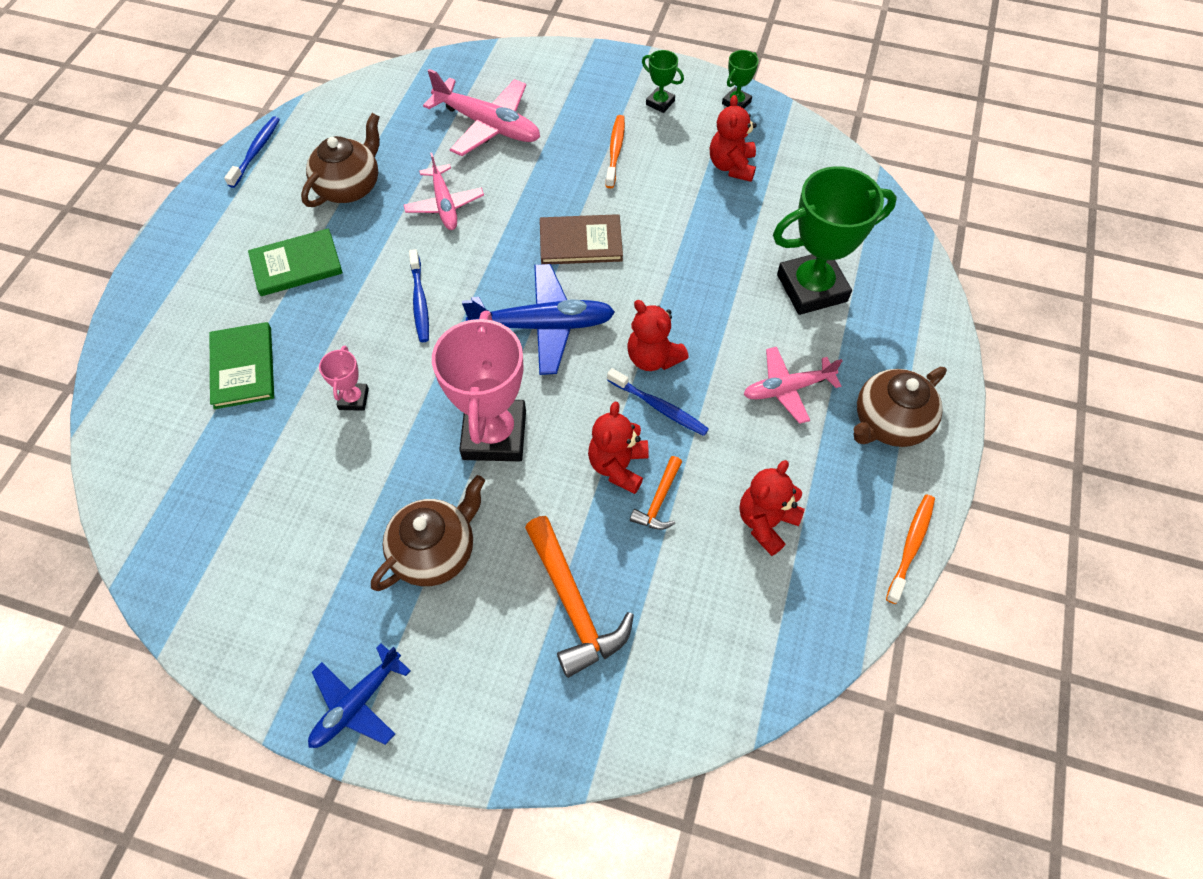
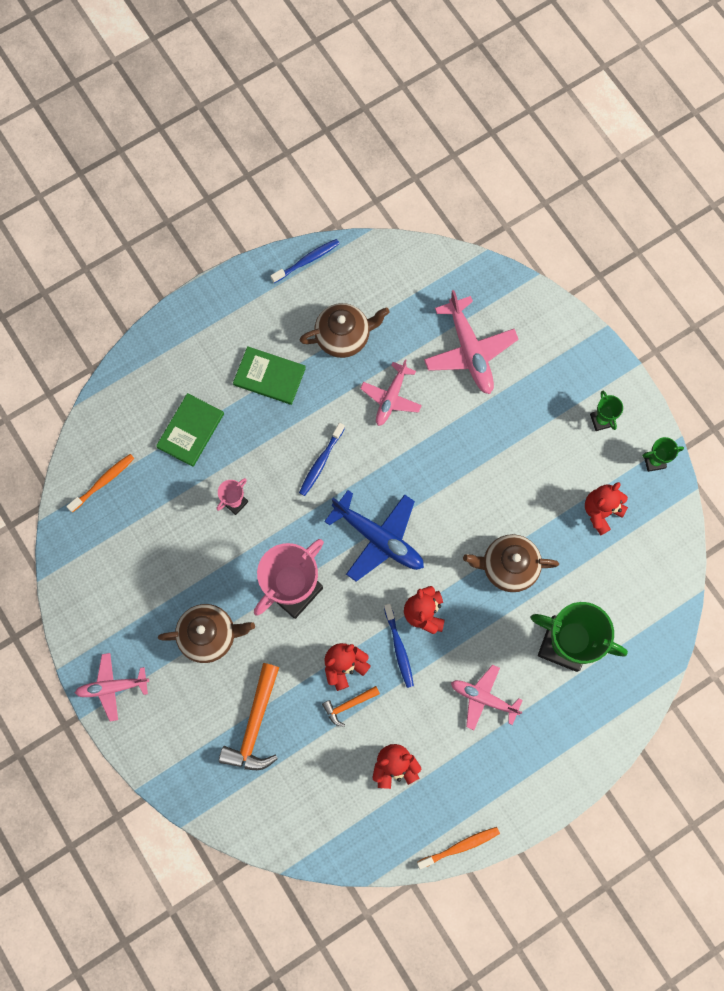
camera: 40 degrees right, 15 degrees up
blue plane [308,643,411,748] -> pink plane [75,653,149,721]
brown book [540,214,623,264] -> none
orange toothbrush [606,115,625,188] -> orange toothbrush moved to [66,454,135,513]
brown teapot [853,367,947,447] -> brown teapot moved to [463,534,559,592]

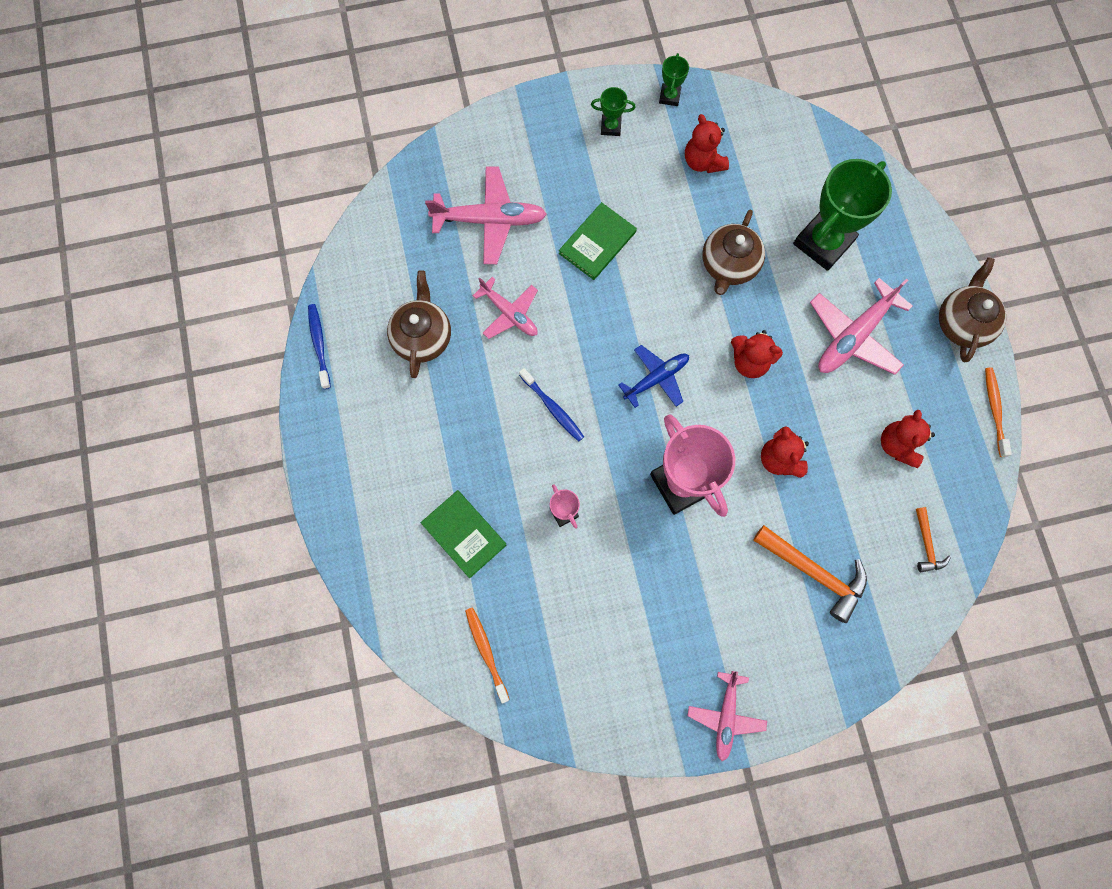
camera: 70 degrees left, 0 degrees up
brown teapot [158,604,255,663] -> brown teapot moved to [939,257,1006,362]
green book [233,346,306,405] -> green book moved to [559,202,637,280]
orange hammer [322,686,380,727] -> orange hammer moved to [916,507,951,572]
blue plane [324,490,424,582] -> blue plane [618,345,689,408], size x0.65
blue toothbrush [384,604,414,688] -> none
pink plane [451,665,523,730] -> pink plane [810,278,913,375], size x1.54

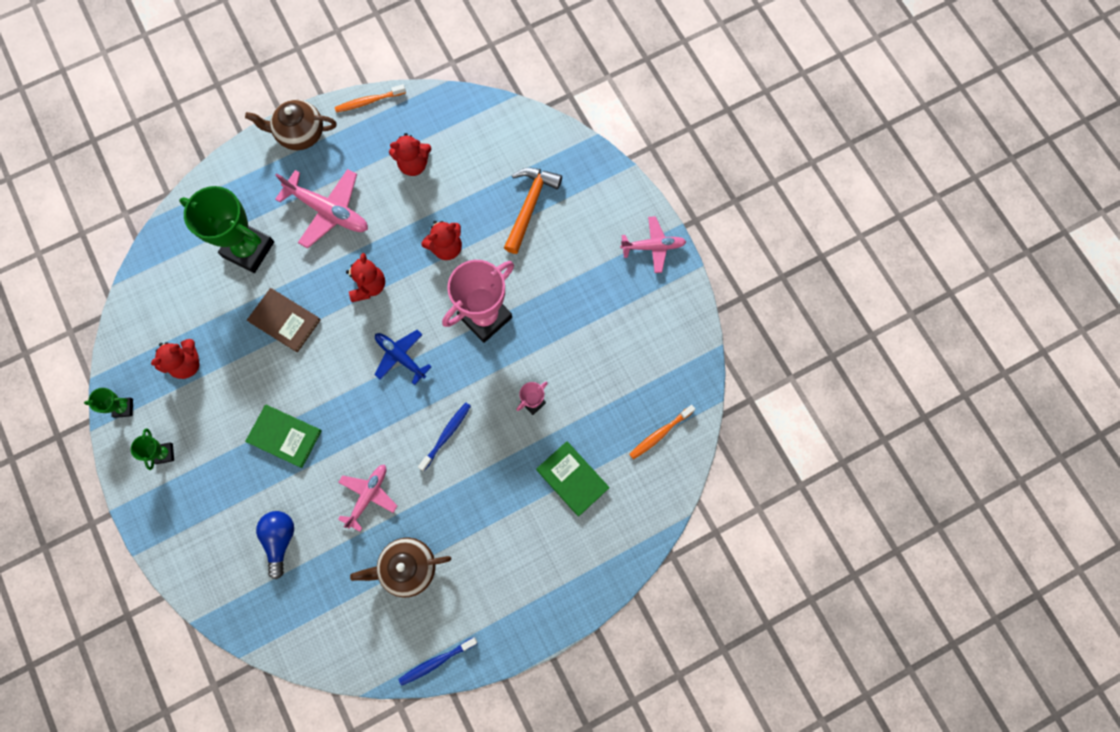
camera: 105 degrees left, 0 degrees up
green book [421,490,507,578] -> green book turned 75 degrees counterclockwise [536,441,610,516]
pink plane [425,167,547,264] -> blue light bulb [256,511,294,579]
brown teapot [703,210,765,295] -> brown book [247,288,321,353]
orange hammer [916,507,951,572] -> none

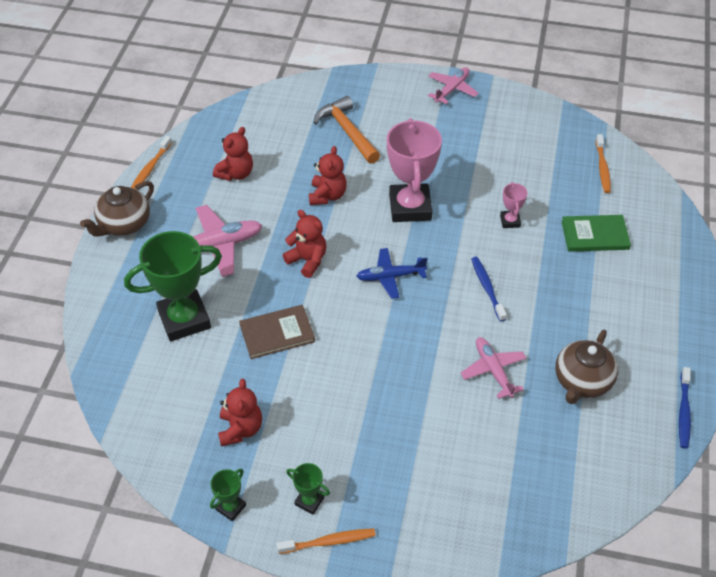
camera: 50 degrees left, 25 degrees down
green book [245,405,321,468] -> none
blue light bulb [256,511,294,579] -> none
none -> orange toothbrush [277,528,376,554]

